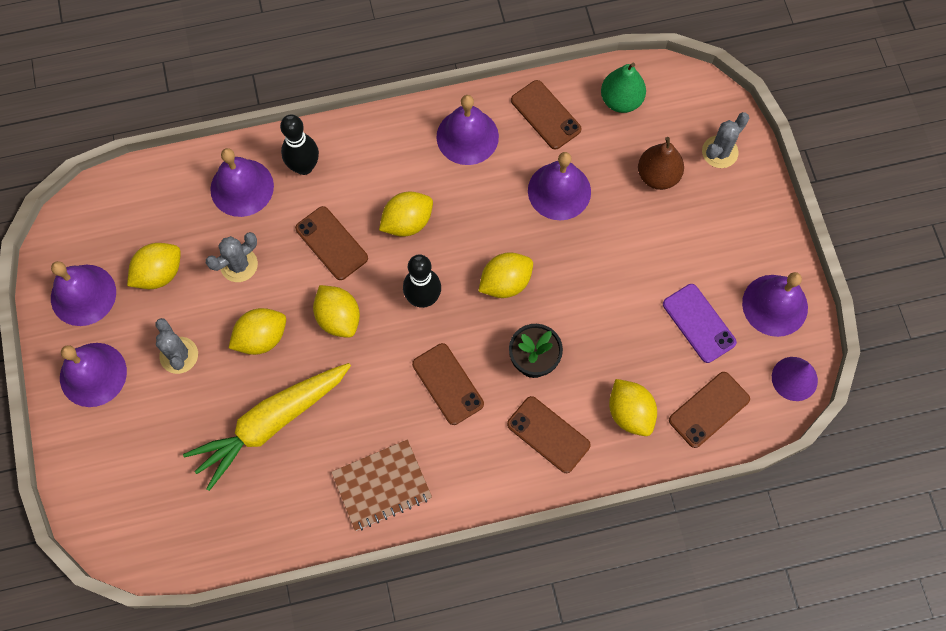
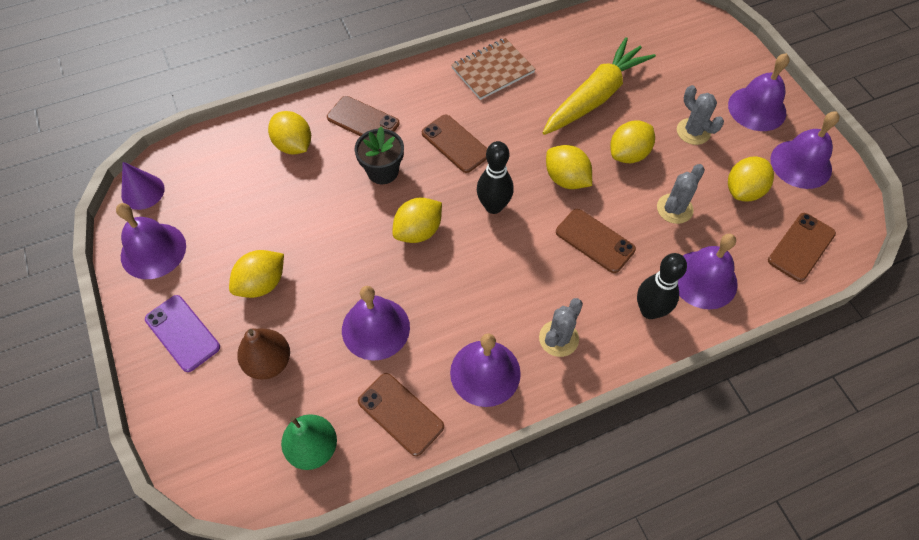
camera: 170 degrees right, 10 degrees down
yellow lemon [379,191,433,237] -> yellow lemon moved to [229,250,284,298]
purple phone [663,284,737,363] -> purple phone moved to [145,295,220,372]
brown phone [669,372,750,448] -> brown phone moved to [768,213,836,282]
grey cactus [702,112,749,168] -> grey cactus moved to [539,298,583,357]

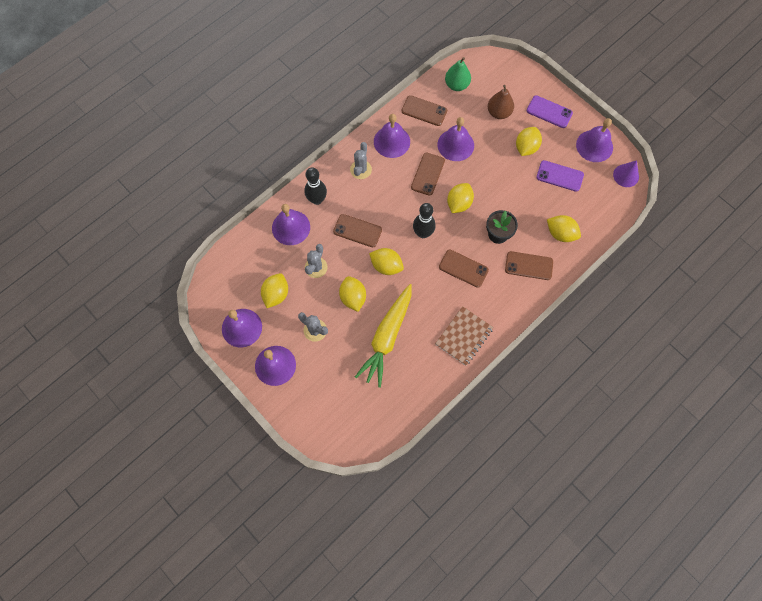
camera: 160 degrees right, 10 degrees up
yellow lemon [610,121,655,163] -> yellow lemon turned 45 degrees counterclockwise [339,276,366,312]
brown phone [768,213,836,282] -> brown phone moved to [411,153,445,196]
none -> purple phone [536,160,584,192]

